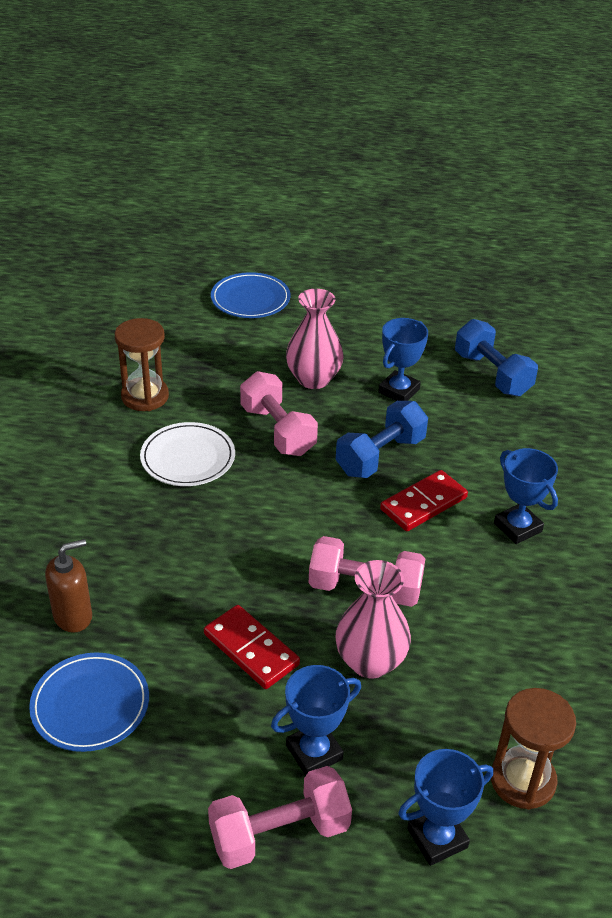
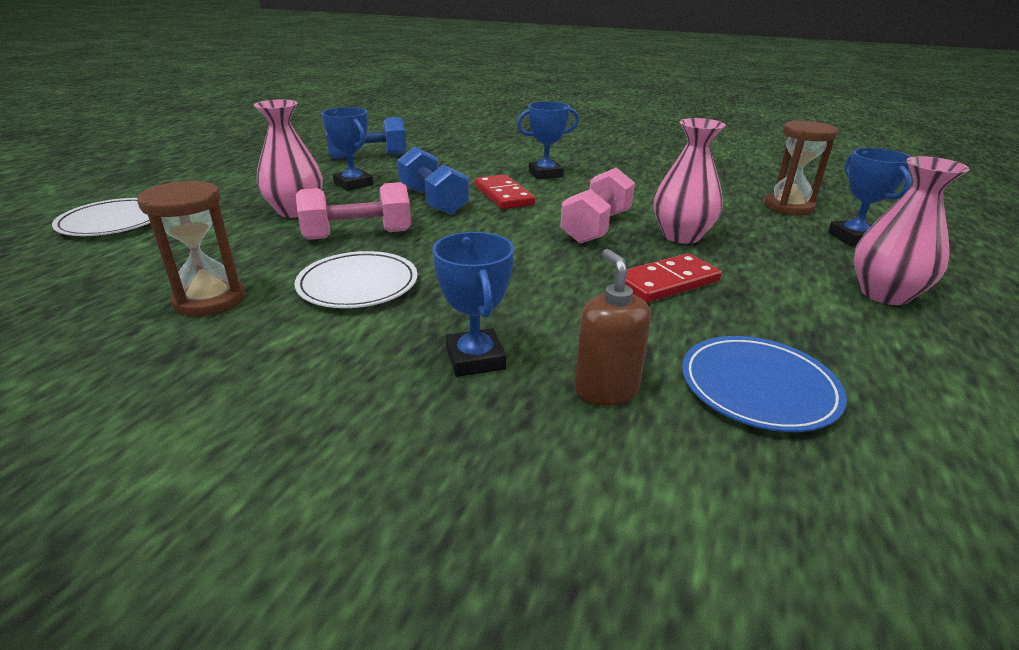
camera: 75 degrees left, 10 degrees down
pink dumbbell [208,766,352,869] -> pink vase [853,156,970,305]
blue plate [211,272,290,318] -> white plate [52,198,150,236]
blue trophy [271,665,361,776] -> blue trophy moved to [432,232,514,377]

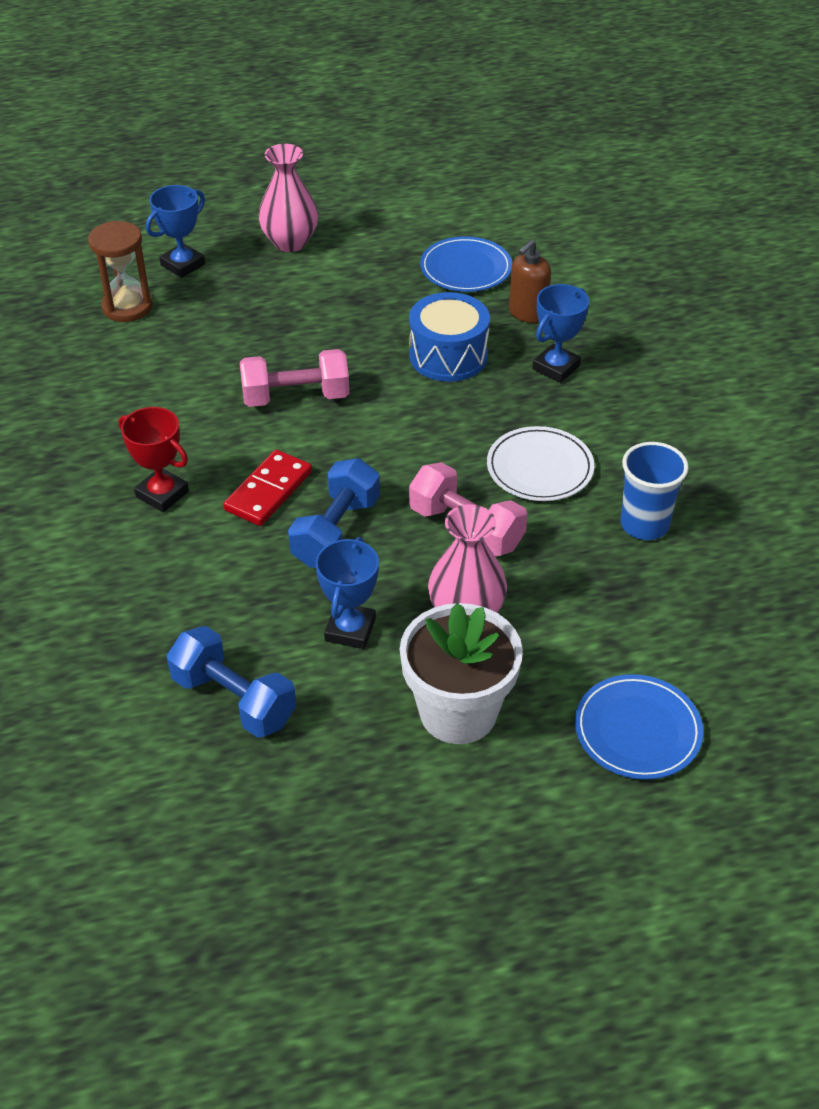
camera: 125 degrees left, 15 degrees up
white plate [52,198,150,236] -> blue plate [575,674,703,780]
brown hourglass [137,181,245,317] -> blue cup [621,442,689,540]
blue trophy [517,101,579,179] -> red trophy [119,407,189,513]
red domino [615,253,722,303] -> none
pink vase [654,118,726,244] -> none
none -> white flower pot [400,603,523,744]
none -> blue drum [409,292,490,382]

